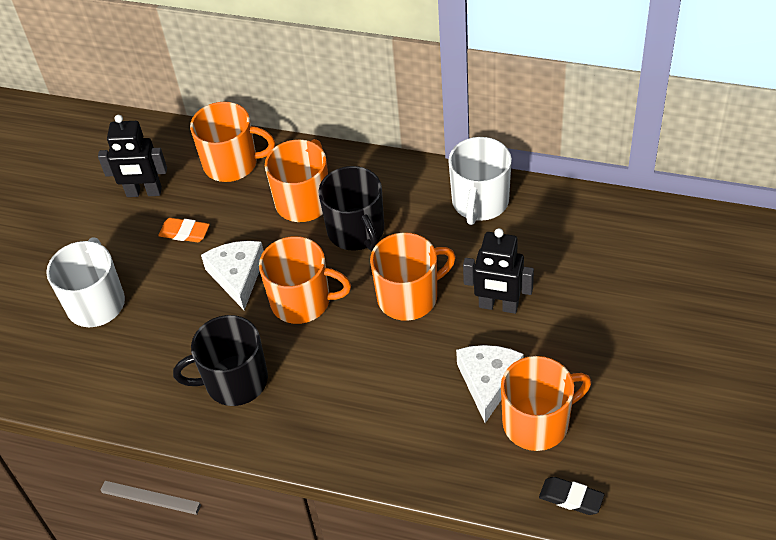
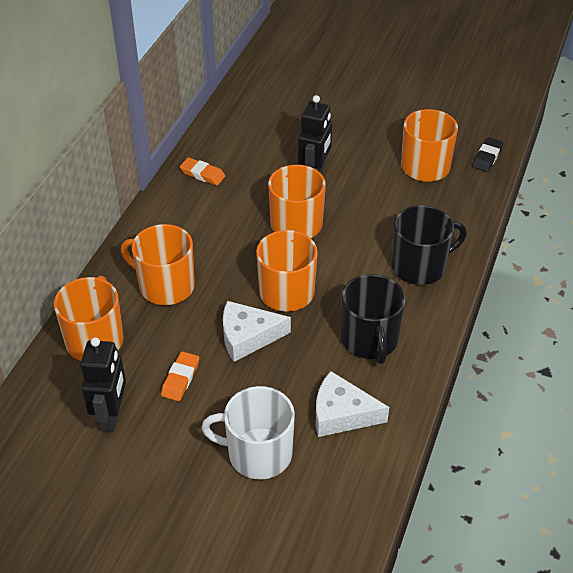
camera: 90 degrees left, 5 degrees down
black mug [318,166,384,251] -> black mug moved to [391,205,467,285]
white mug [448,137,512,225] -> orange eraser [180,157,225,186]
white cheese [456,345,524,423] -> white cheese moved to [316,371,389,437]

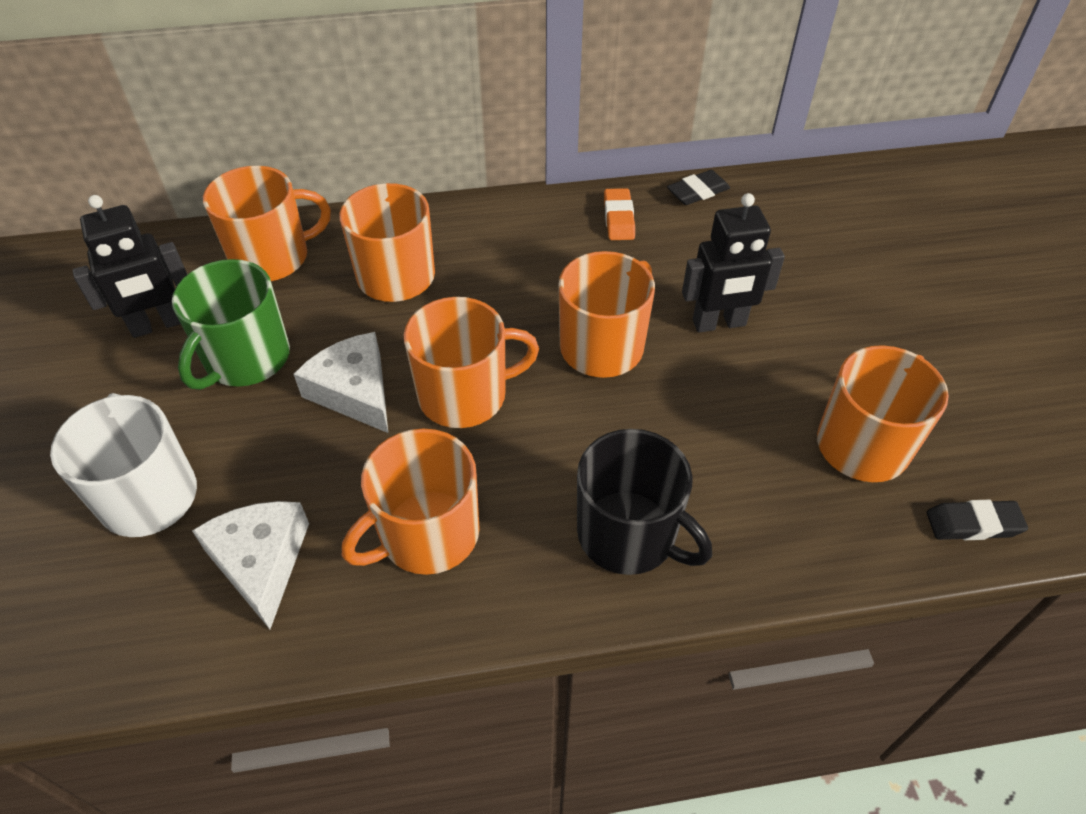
camera: 60 degrees right, 5 degrees up
orange eraser [161,351,199,401] -> green mug [172,259,290,390]
black mug [341,274,405,364] -> orange mug [342,429,480,575]
none -> black eraser [667,170,730,205]

